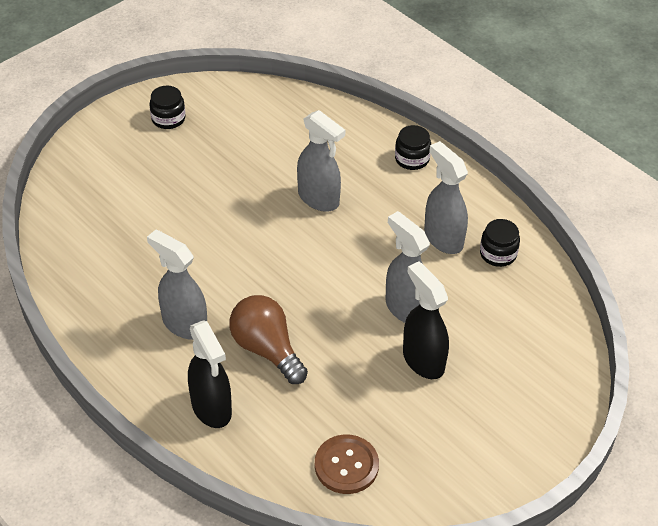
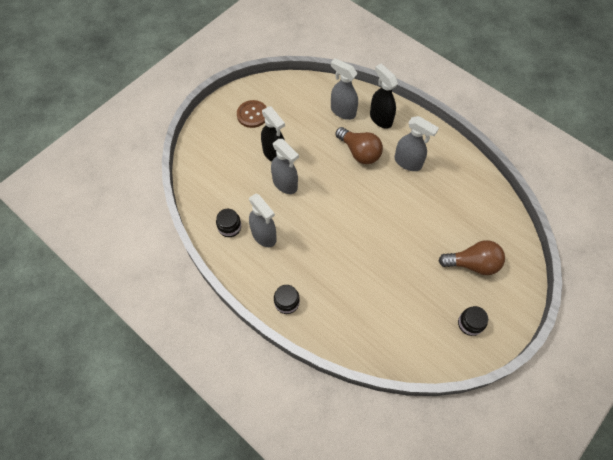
camera: 175 degrees right, 15 degrees up
grey spray bottle [297,110,345,212] -> grey spray bottle moved to [331,58,358,120]
brown button [315,434,379,494] -> brown button moved to [237,100,266,128]
none -> brown light bulb [439,240,505,275]

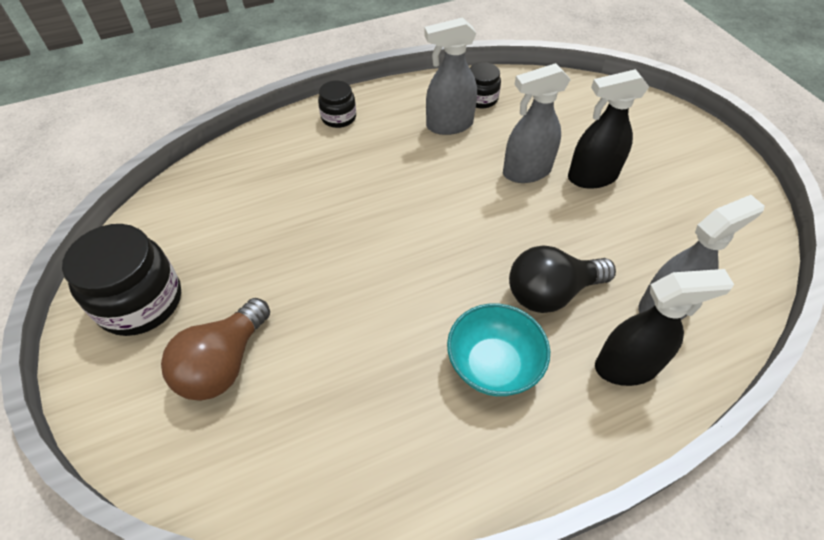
camera: 115 degrees right, 10 degrees down
brown button [237,100,266,128] -> none
brown light bulb [335,127,383,164] -> black light bulb [509,245,616,313]
grey spray bottle [395,116,439,171] -> turquoise bowl [447,303,550,396]
black jar [458,306,488,336] -> black jar [62,224,181,336], size x1.83

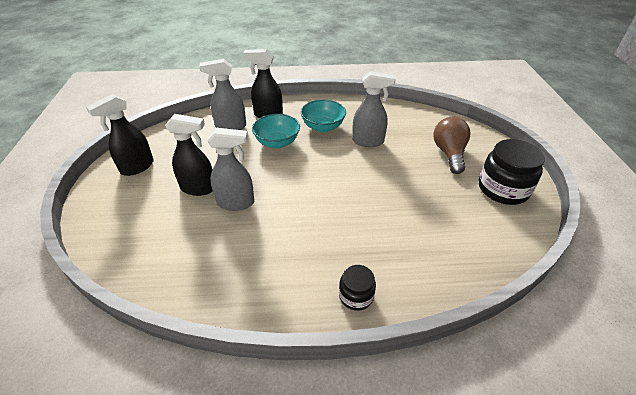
camera: 160 degrees left, 10 degrees down
brown light bulb [161,298,270,401] -> brown light bulb turned 45 degrees counterclockwise [433,117,470,174]
grey spray bottle [424,17,477,135] -> grey spray bottle moved to [352,71,396,147]
black jar [470,62,501,108] -> none
black light bulb [509,245,616,313] -> turquoise bowl [252,114,300,149]
none -> black spray bottle [86,94,153,176]

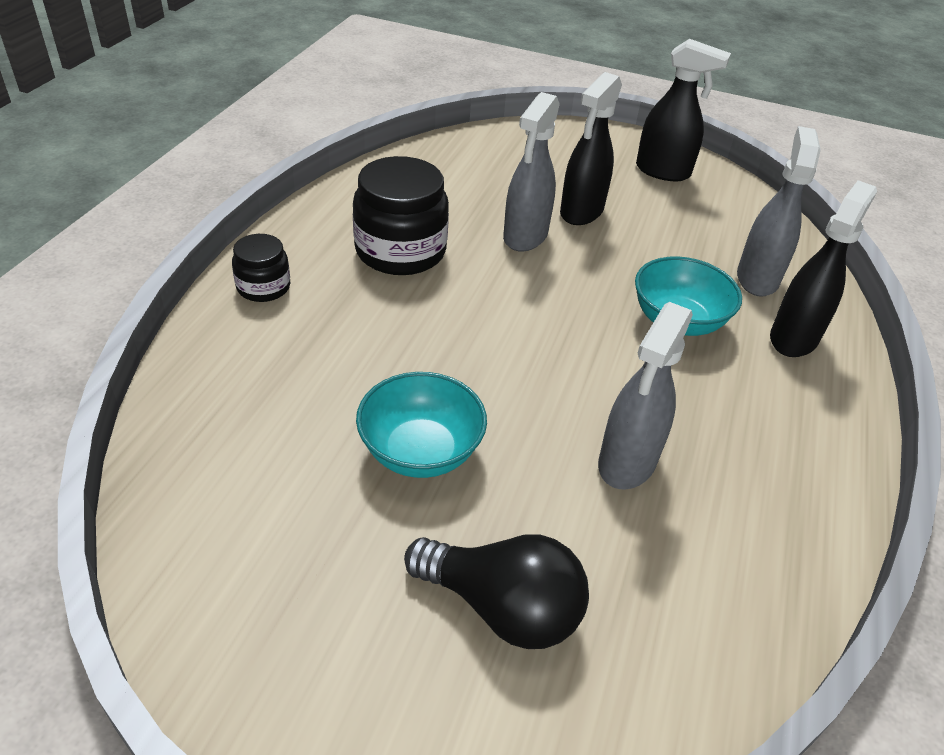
camera: 110 degrees right, 0 degrees up
black spray bottle [86,94,153,176] -> black spray bottle turned 135 degrees clockwise [636,39,731,181]
turquoise bowl [301,100,346,132] -> turquoise bowl moved to [356,372,487,478]
brown light bulb [433,117,470,174] -> black light bulb [404,534,589,649]
black jar [479,139,545,205] -> black jar moved to [353,156,449,275]

